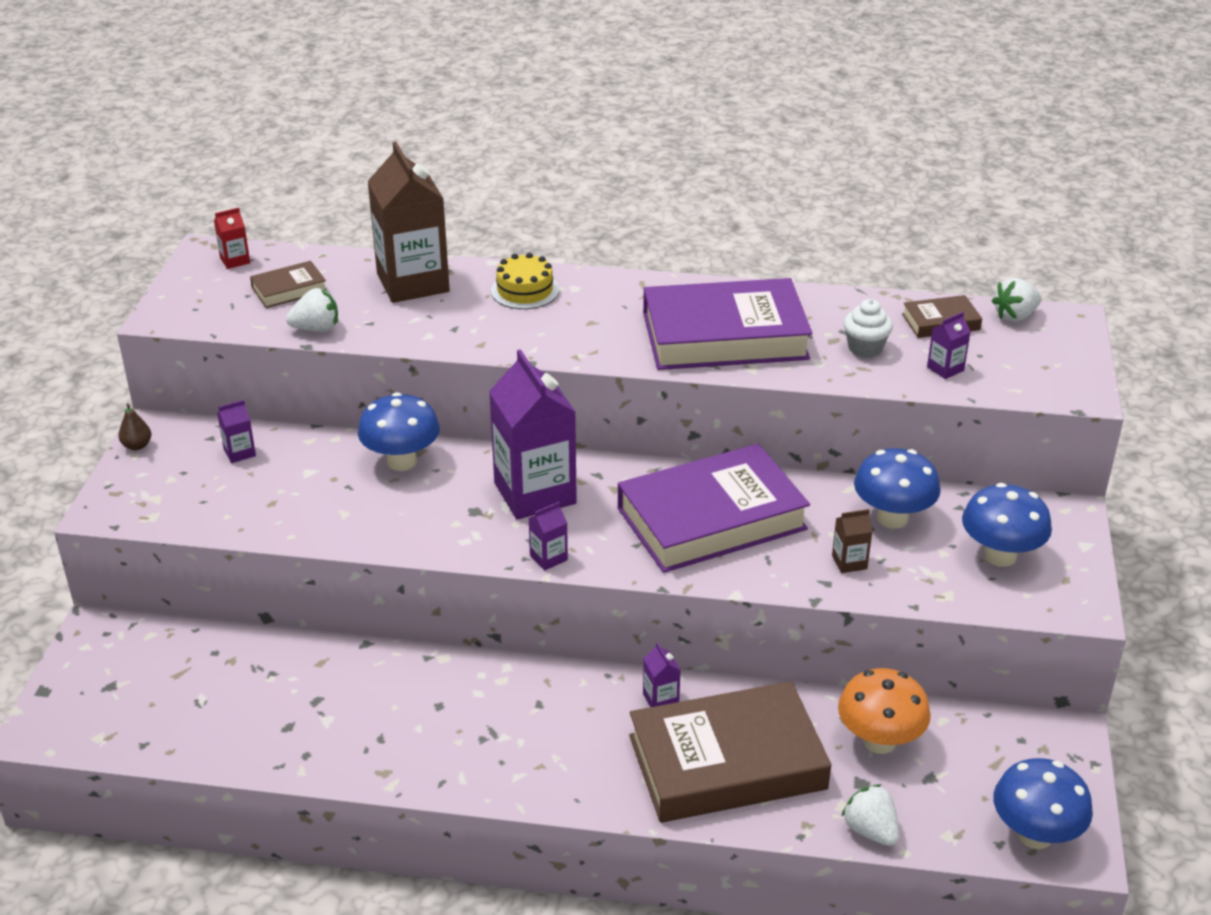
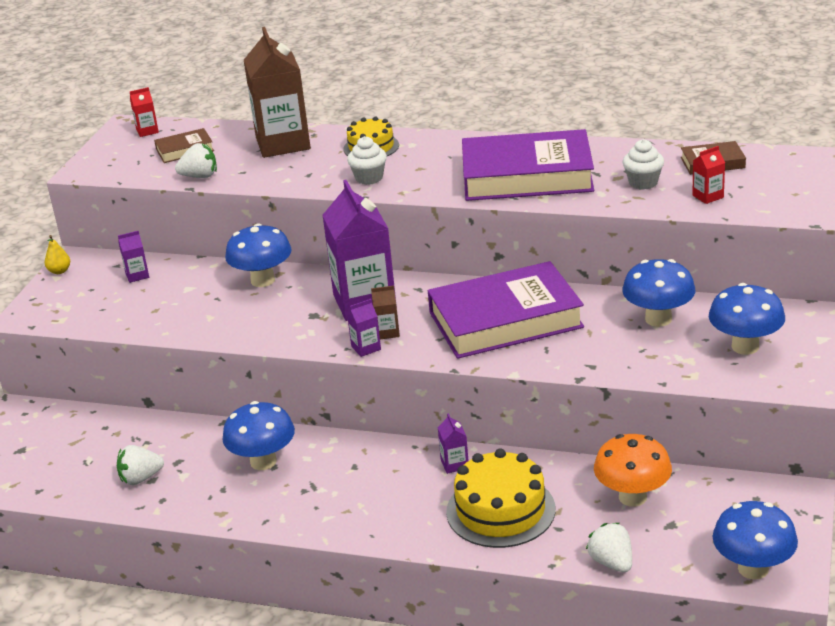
camera: 10 degrees right, 5 degrees down
brown pear [118,403,151,450] -> yellow pear [45,235,70,274]
brown book [629,681,831,823] -> yellow cake [446,449,555,548]
brown carton [832,509,872,573] -> brown carton moved to [371,286,400,339]
purple carton [927,312,971,379] -> red carton [692,146,725,204]
white strawberry [992,278,1041,322] -> white strawberry moved to [117,445,164,485]
none -> blue mushroom [222,401,295,470]
none -> white cupcake [347,136,387,185]

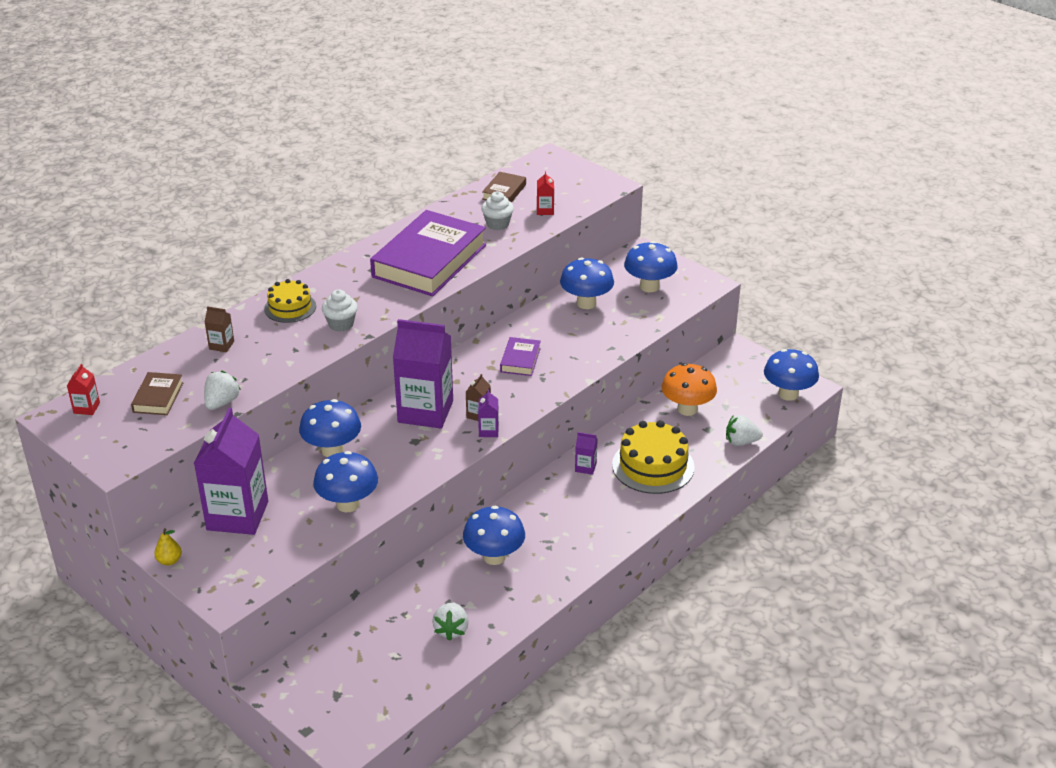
camera: 65 degrees left, 5 degrees up
purple carton [118,231,149,283] -> purple carton [194,408,268,535], size x2.43
brown carton [244,27,311,158] -> brown carton [204,306,234,352], size x0.41
purple book [428,261,584,359] -> purple book [500,337,541,376], size x0.44
none -> blue mushroom [313,451,378,512]

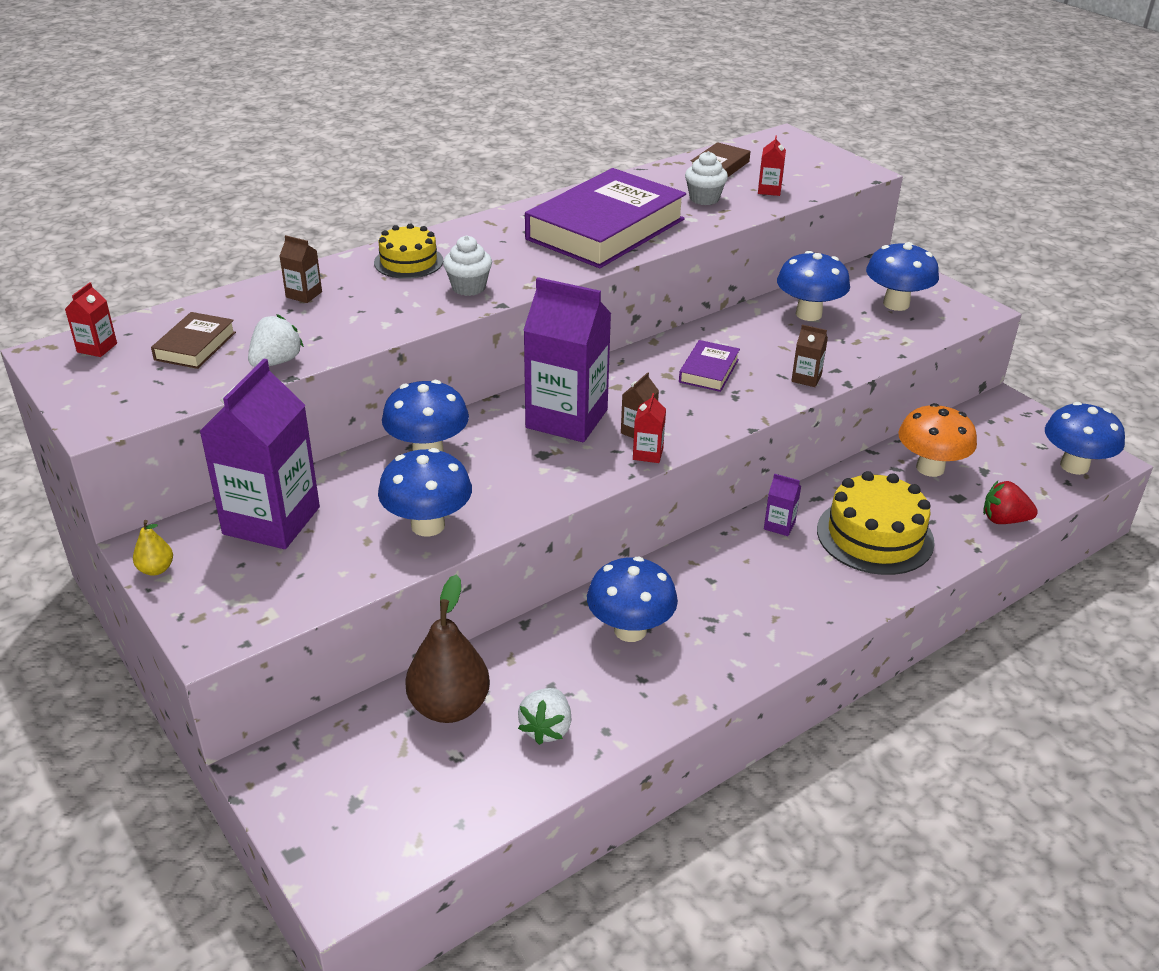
camera: 10 degrees right, 0 degrees up
purple carton [478,389,499,437] -> red carton [633,393,666,463]
white strawberry [726,415,763,446] -> red strawberry [983,481,1038,524]
none -> brown pear [405,574,490,723]
none -> brown carton [791,325,828,387]

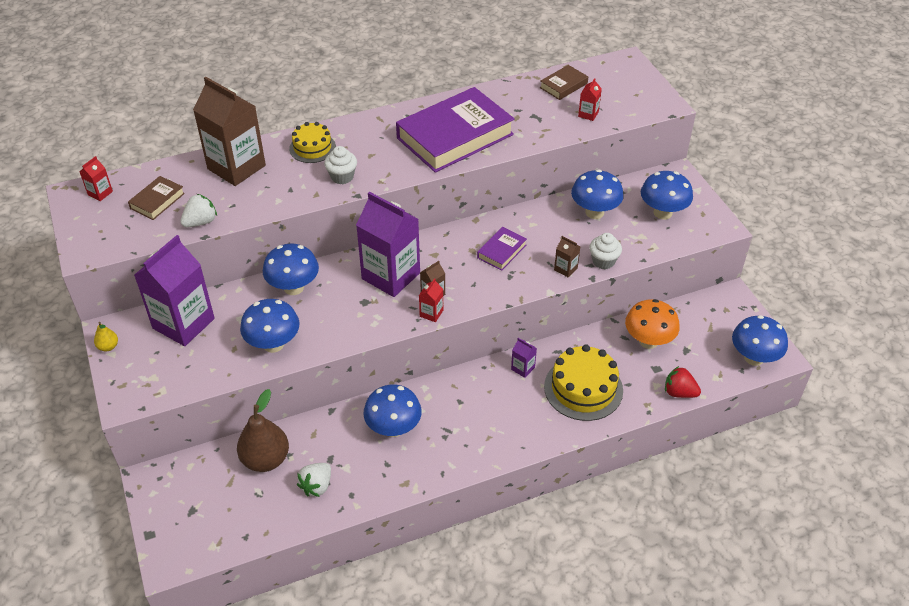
camera: 15 degrees right, 10 degrees up
brown carton [280,235,322,303] -> brown carton [193,77,266,186], size x2.43
white cupcake [685,151,728,205] -> white cupcake moved to [589,233,622,269]

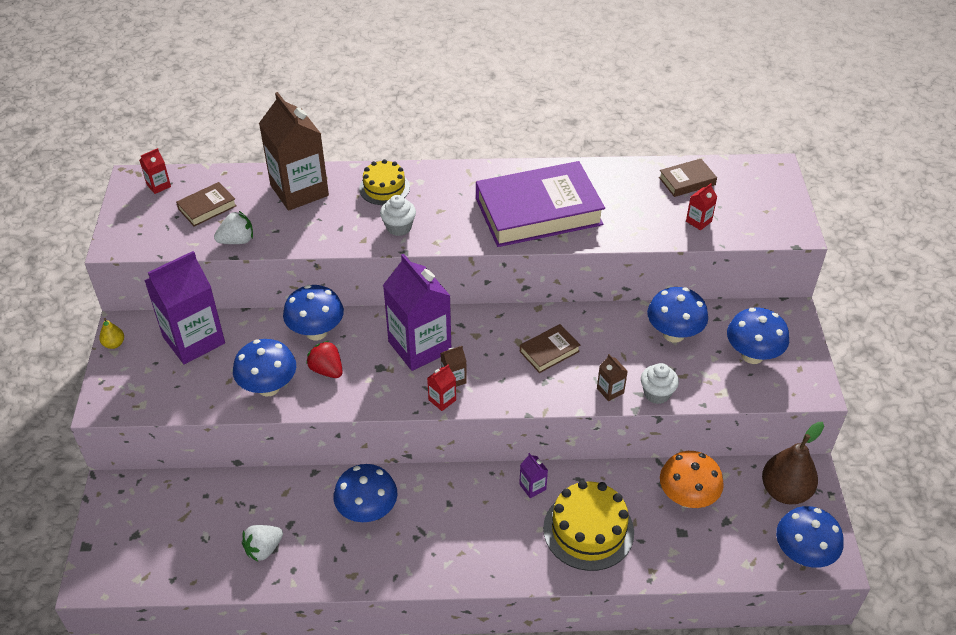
camera: 20 degrees right, 0 degrees up
brown pear [237,389,289,472] -> brown pear moved to [762,422,824,504]
purple book [477,227,527,271] -> brown book [520,324,580,373]
red strawberry [665,366,701,398] -> red strawberry moved to [306,340,343,378]

